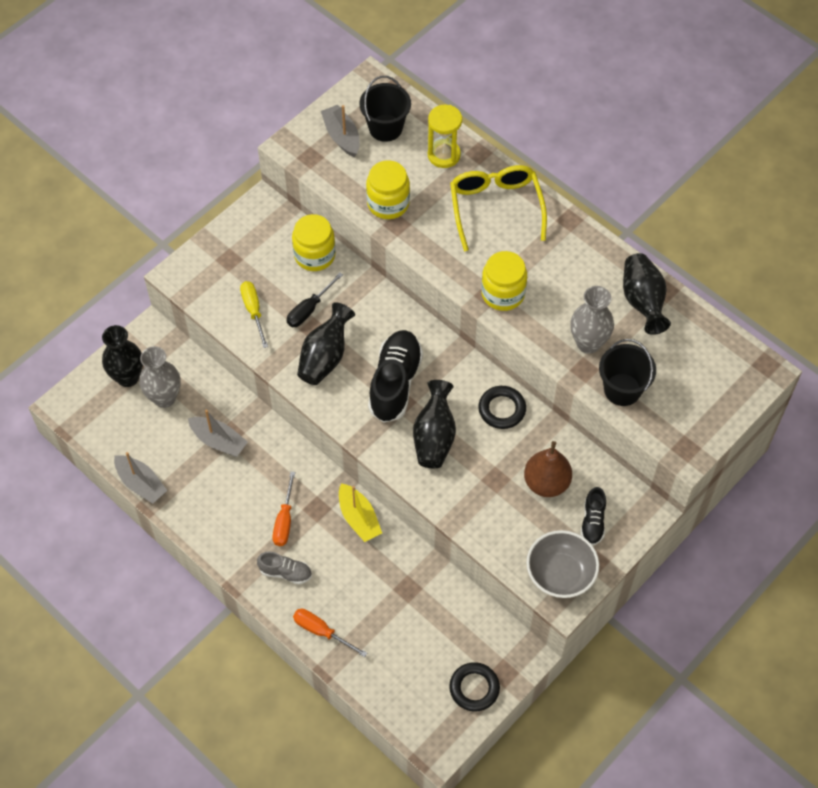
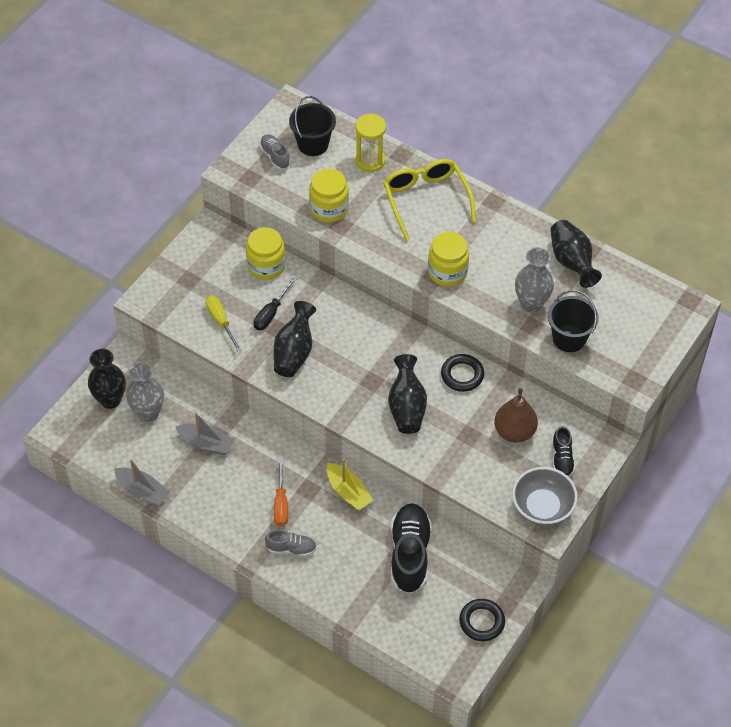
camera: 10 degrees left, 5 degrees down
orange screwdriver [293,609,367,657] -> none
grey boat [321,105,360,157] -> grey shoe [260,134,290,169]
black shoe [368,330,423,422] -> black shoe moved to [391,503,432,594]

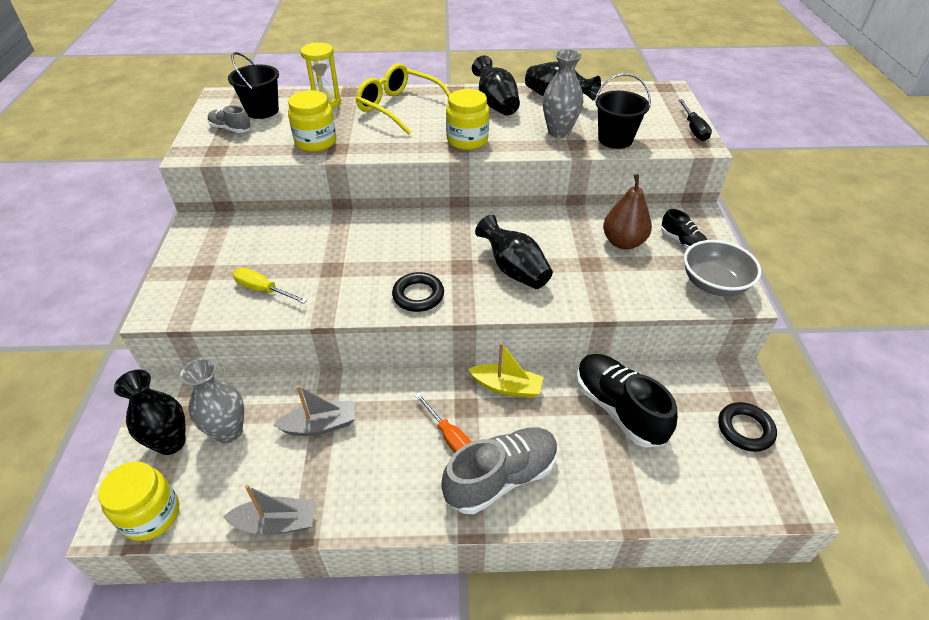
camera: 35 degrees left, 10 degrees down
yellow jar [246,227,286,280] -> yellow jar moved to [98,462,179,541]
black screwdriver [254,277,297,330] -> black screwdriver moved to [678,99,712,141]
grey shoe [265,530,317,556] -> grey shoe [441,428,558,514], size x1.92
black vase [274,301,316,377] -> black vase moved to [472,56,520,115]
black ring [441,354,484,392] -> black ring moved to [392,272,444,312]

